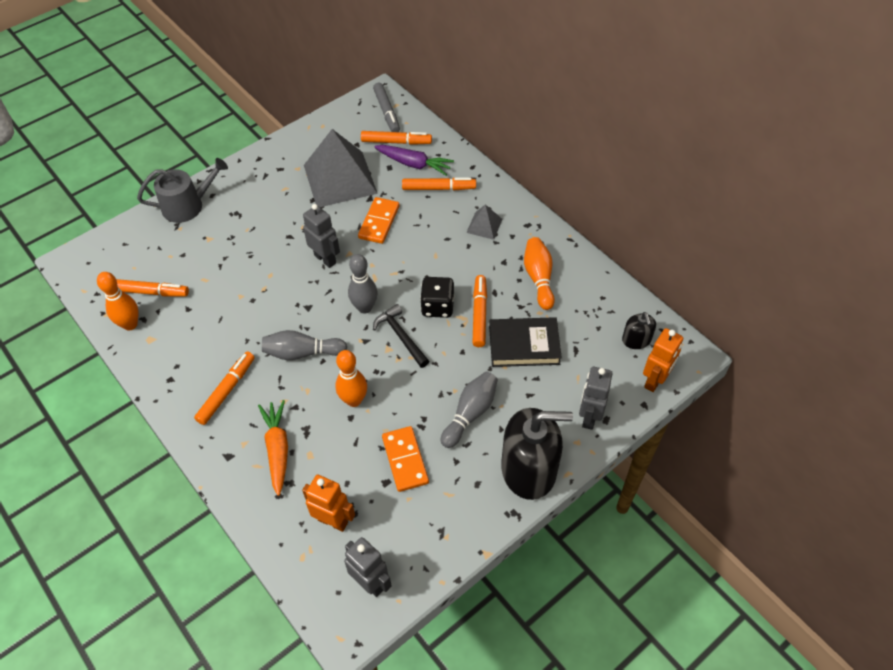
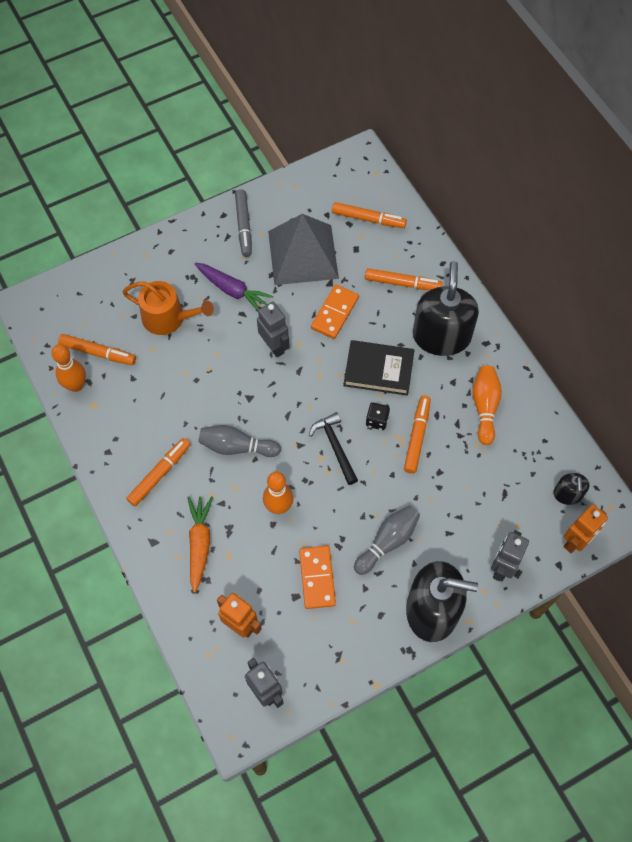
camera: 10 degrees right, 10 degrees up
grey watering can [137,158,228,223] -> none
grey bowling pin [348,254,378,314] -> none
grey marker [373,83,400,132] -> grey marker moved to [235,189,252,257]
purple carrot [374,145,454,175] -> purple carrot moved to [195,263,274,311]
black dice [420,277,454,318] -> black dice [366,403,390,430], size x0.65
grey pyramid [466,204,502,240] -> black soap dispenser [413,261,479,356]
black book [489,317,562,367] -> black book moved to [344,340,415,396]
none -> orange watering can [123,281,214,335]

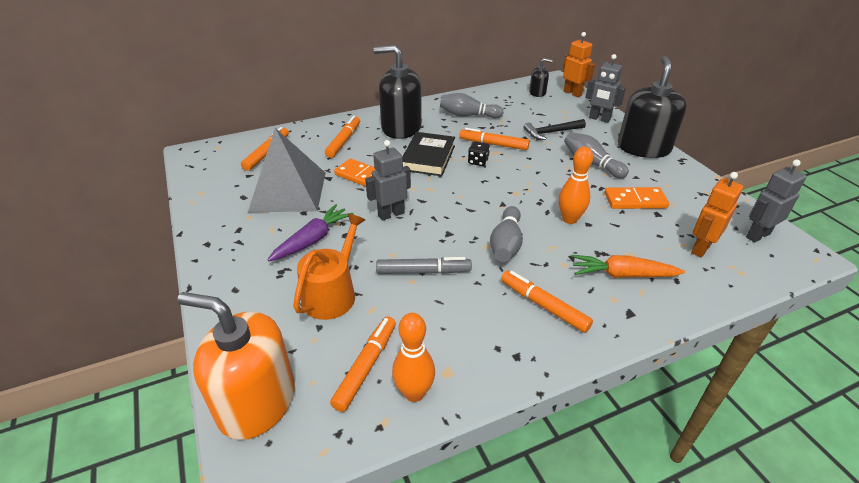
camera: 85 degrees left, 25 degrees down
grey marker [235,189,252,257] -> grey marker moved to [376,257,472,274]
black hammer [309,412,358,485] -> black hammer moved to [524,119,586,140]
orange bowling pin [472,366,502,445] -> grey bowling pin [440,93,503,118]
none -> orange soap dispenser [178,292,295,440]

